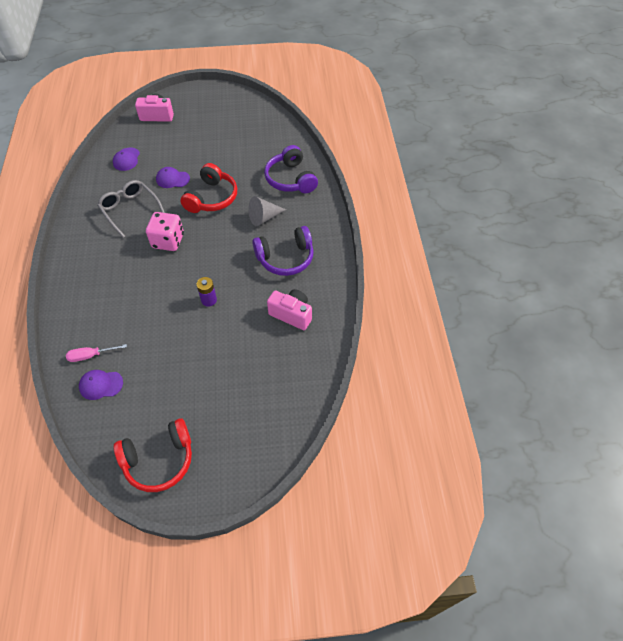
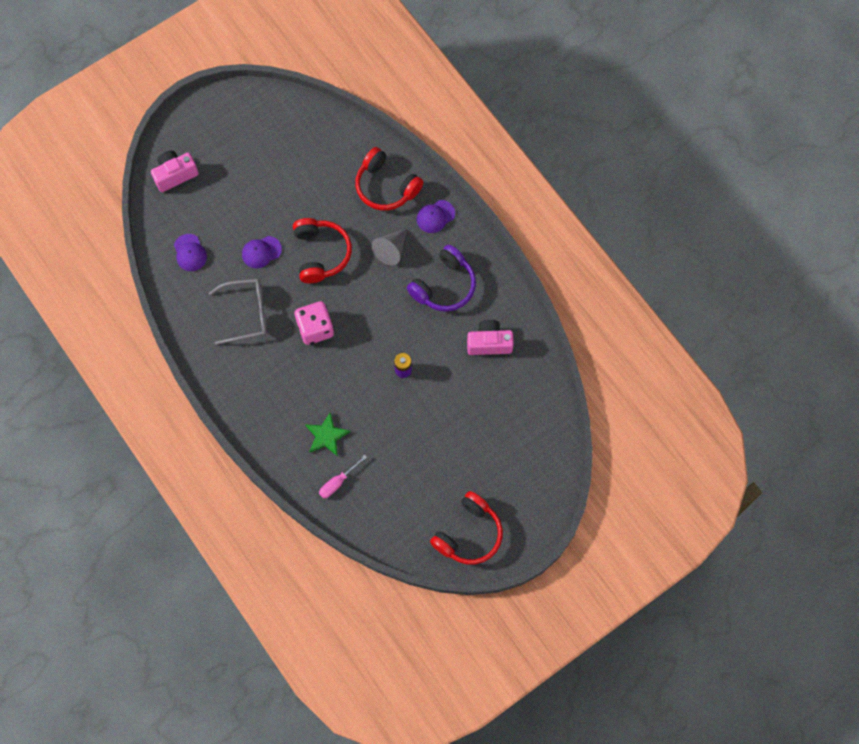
camera: 30 degrees left, 15 degrees up
purple cap [79,370,123,400] -> purple cap moved to [417,200,455,233]
grey glasses [97,180,165,238] -> grey glasses turned 150 degrees clockwise [209,279,267,345]
purple headphones [264,145,318,193] -> red headphones [355,147,423,211]
none -> green star [305,413,350,456]

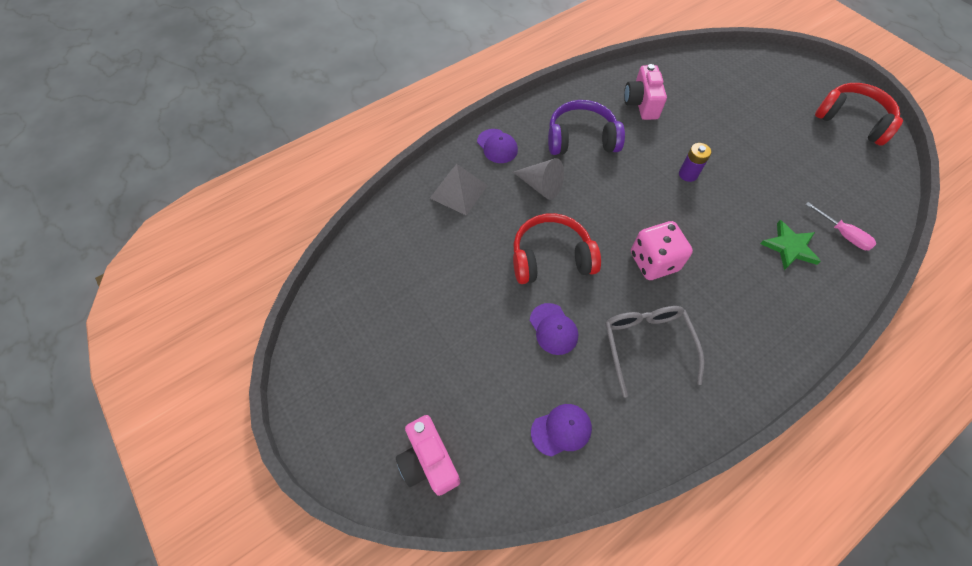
camera: 90 degrees left, 10 degrees down
red headphones [355,147,423,211] -> grey pyramid [430,164,488,216]
purple headphones [407,245,476,312] -> purple headphones turned 45 degrees counterclockwise [548,100,625,155]

